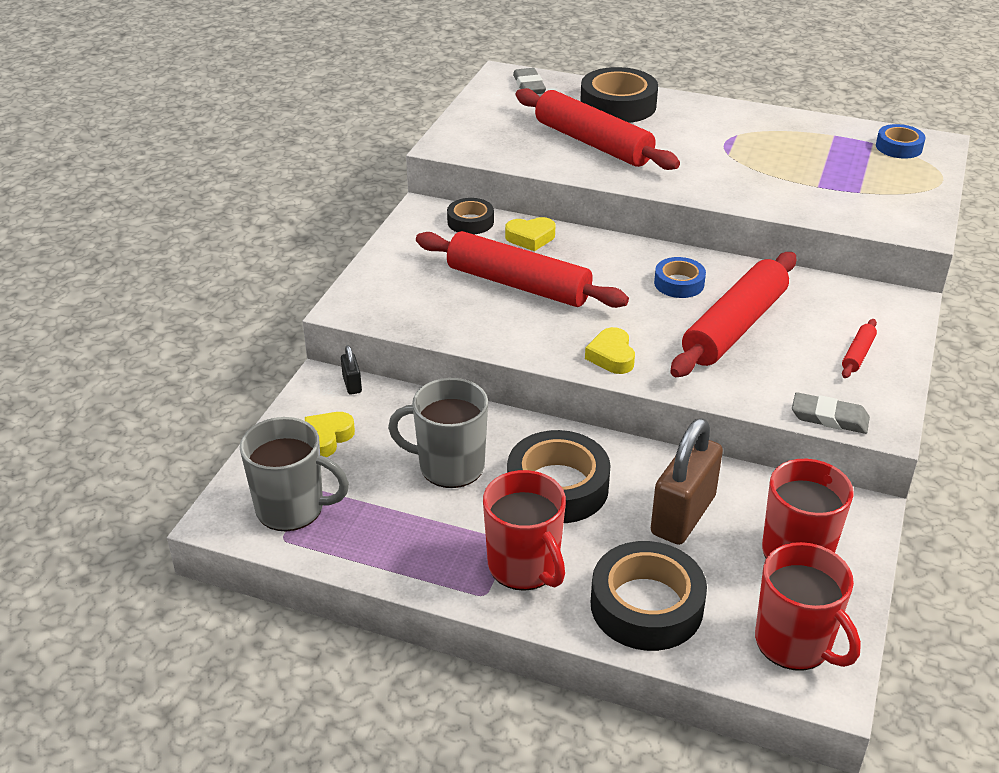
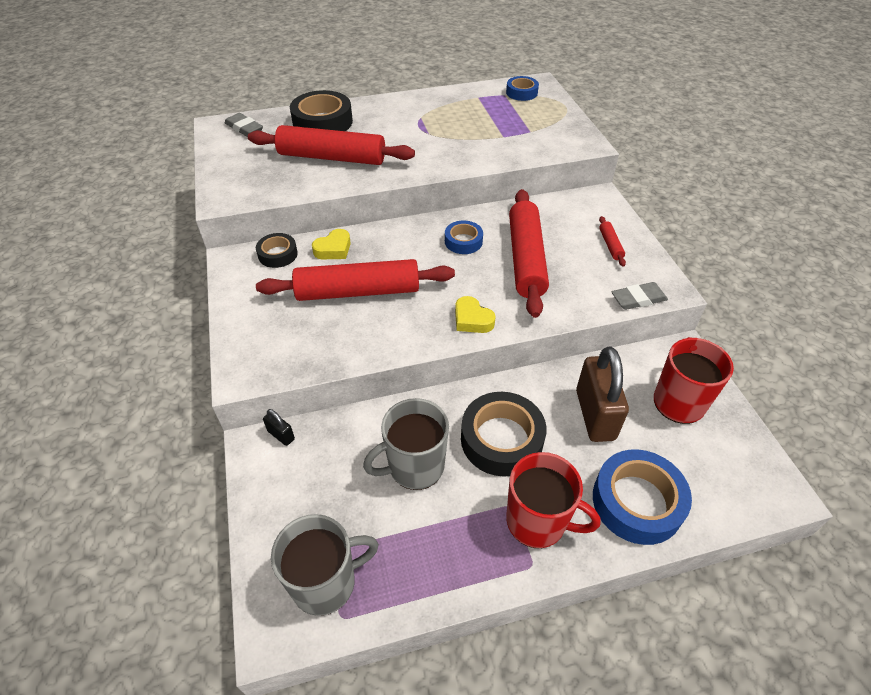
camera: 35 degrees left, 10 degrees up
yellow heart [305,412,355,457] -> none
black tape [591,541,707,651] -> blue tape [593,449,692,545]
red mug [755,542,861,670] -> none

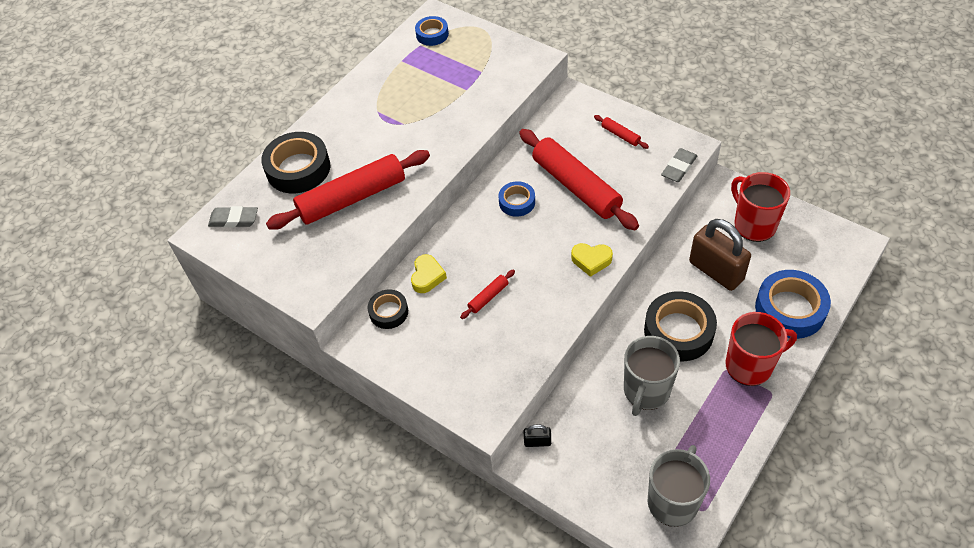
camera: 35 degrees left, 5 degrees up
red rolling pin [256,259,455,301] -> red rolling pin [460,269,515,319], size x0.42

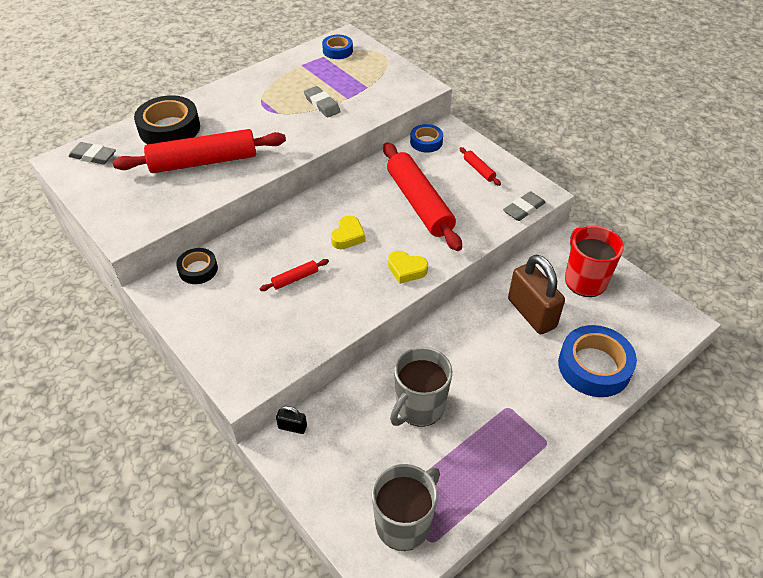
camera: 10 degrees right, 5 degrees down
yellow heart [411,254,447,293] -> yellow heart moved to [331,216,365,249]
blue tape [499,181,535,217] -> blue tape moved to [410,124,443,153]
black tape [644,291,717,361] -> none
red mug [725,312,797,386] -> none
none -> grey eraser [304,86,341,118]

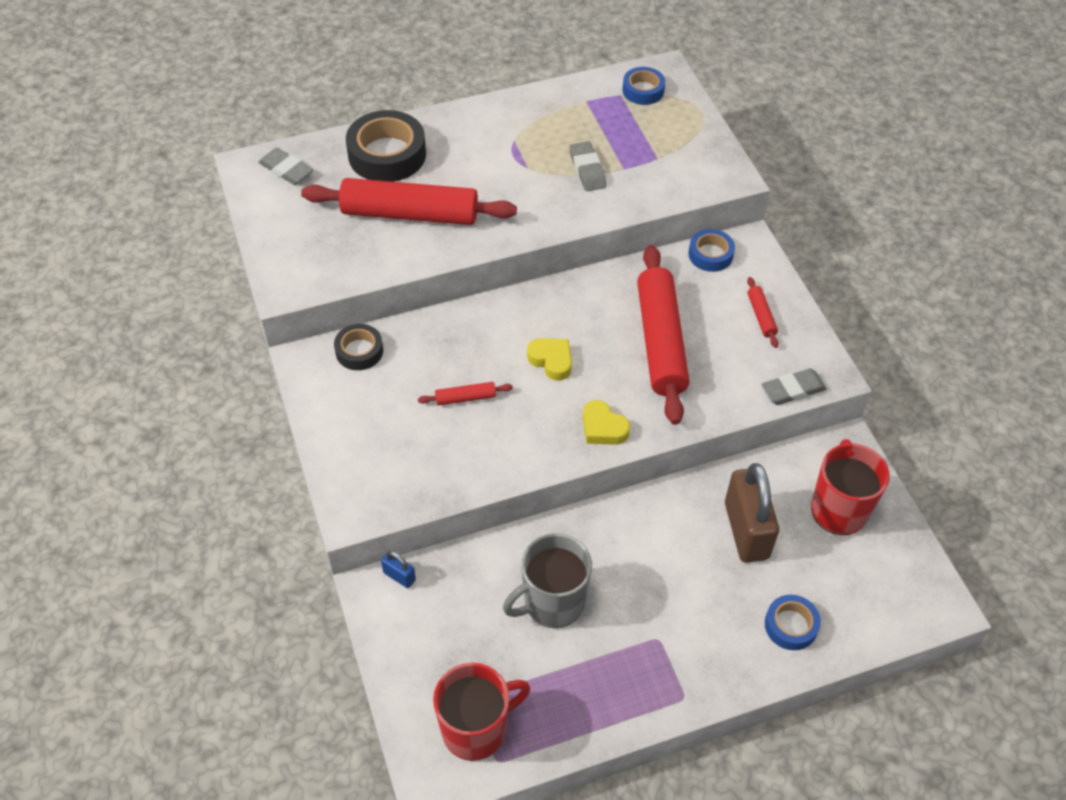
camera: 20 degrees right, 5 degrees up
black padlock [276,406,307,434] -> blue padlock [381,551,416,588]
yellow heart [331,216,365,249] -> yellow heart turned 90 degrees counterclockwise [527,338,572,381]
grey mug [372,464,440,551] -> red mug [433,663,530,761]
blue tape [558,325,637,397] -> blue tape [765,595,821,650], size x0.56

